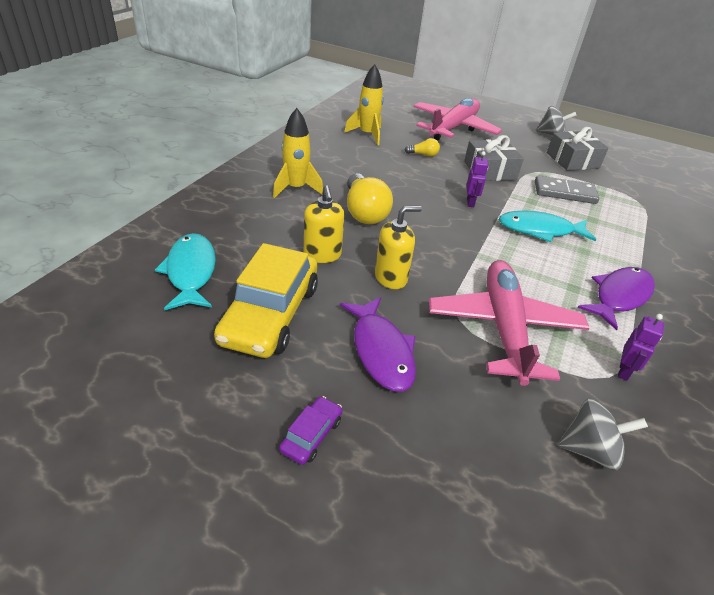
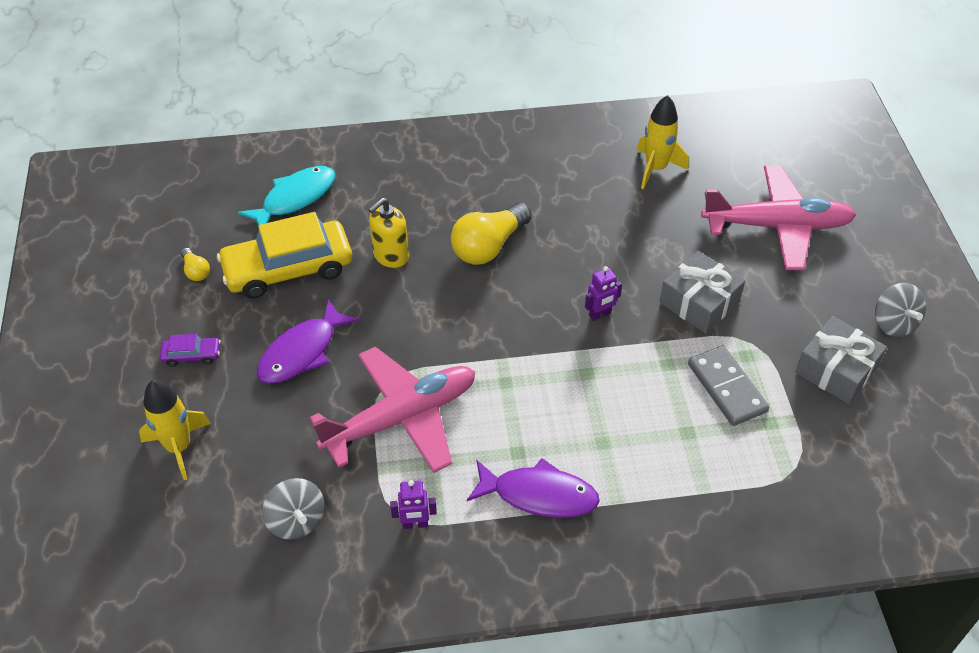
camera: 60 degrees right, 10 degrees up
yellow rocket [273,108,323,198] -> yellow rocket moved to [139,380,211,480]
yellow soap dispenser [375,206,422,289] -> none
yellow light bulb [405,138,440,157] -> yellow light bulb moved to [181,248,210,281]
turquoise fish [499,211,596,242] -> none

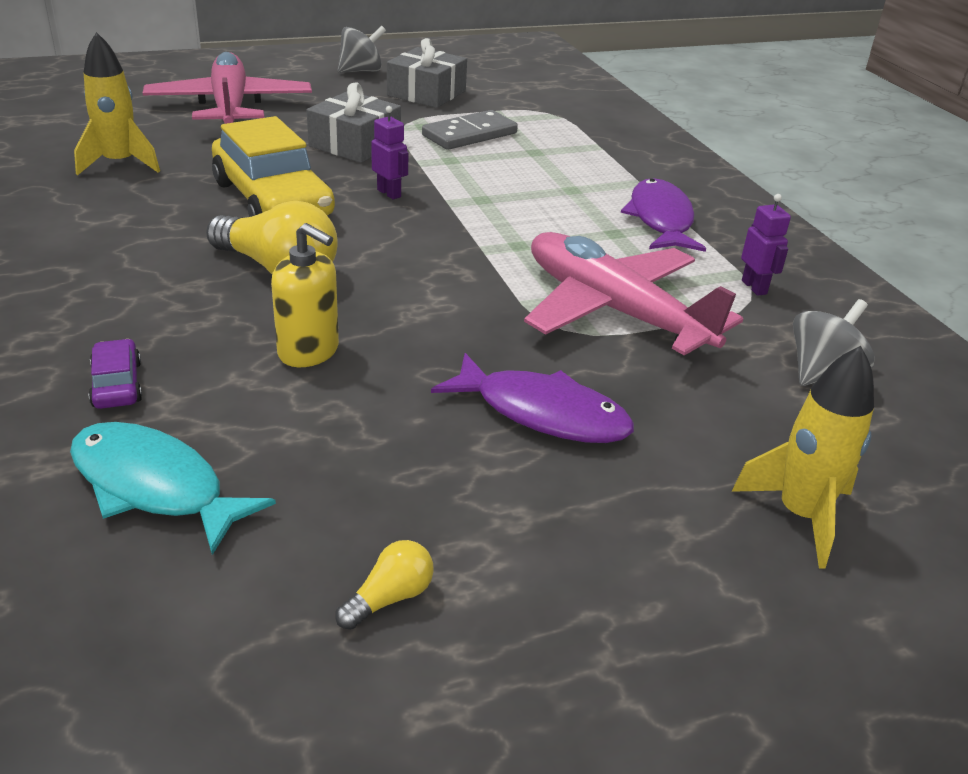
camera: 105 degrees left, 15 degrees down
purple car [160,334,221,367] -> purple car moved to [89,339,142,409]
yellow car [217,212,352,299] -> yellow car moved to [212,116,335,217]

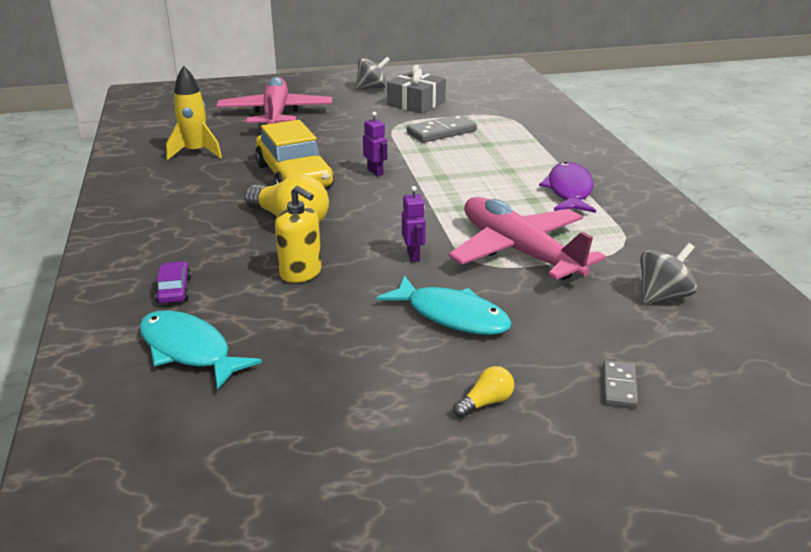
camera: 10 degrees right, 5 degrees down
grey gift [307,82,401,163] -> none
yellow light bulb [335,540,434,630] -> yellow light bulb moved to [453,366,514,418]
purple fish [431,353,634,443] -> turquoise fish [377,275,512,335]
yellow rocket [731,346,874,569] -> grey domino [603,360,638,408]
purple robot [741,194,791,296] -> purple robot moved to [402,186,426,262]

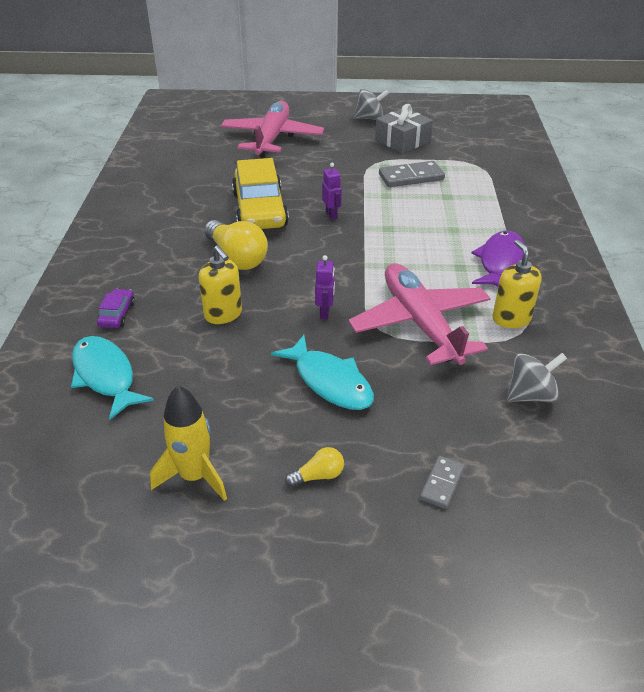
camera: 15 degrees right, 10 degrees up
yellow rocket [166,66,222,160] -> yellow rocket moved to [150,386,227,501]
none -> yellow soap dispenser [493,240,541,328]

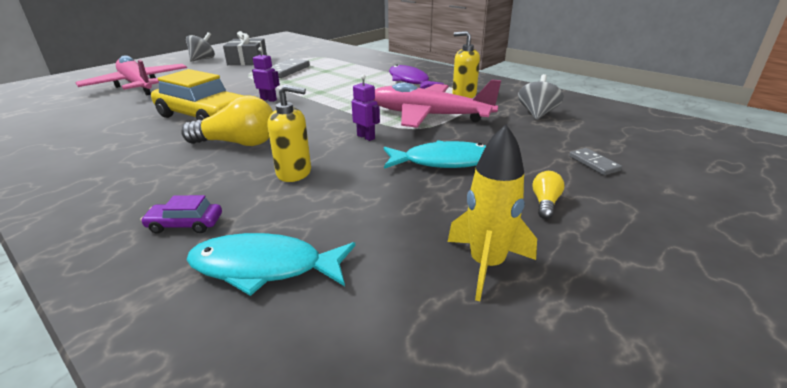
camera: 50 degrees left, 10 degrees down
purple car [97,289,135,328] -> purple car turned 45 degrees counterclockwise [140,195,222,234]

